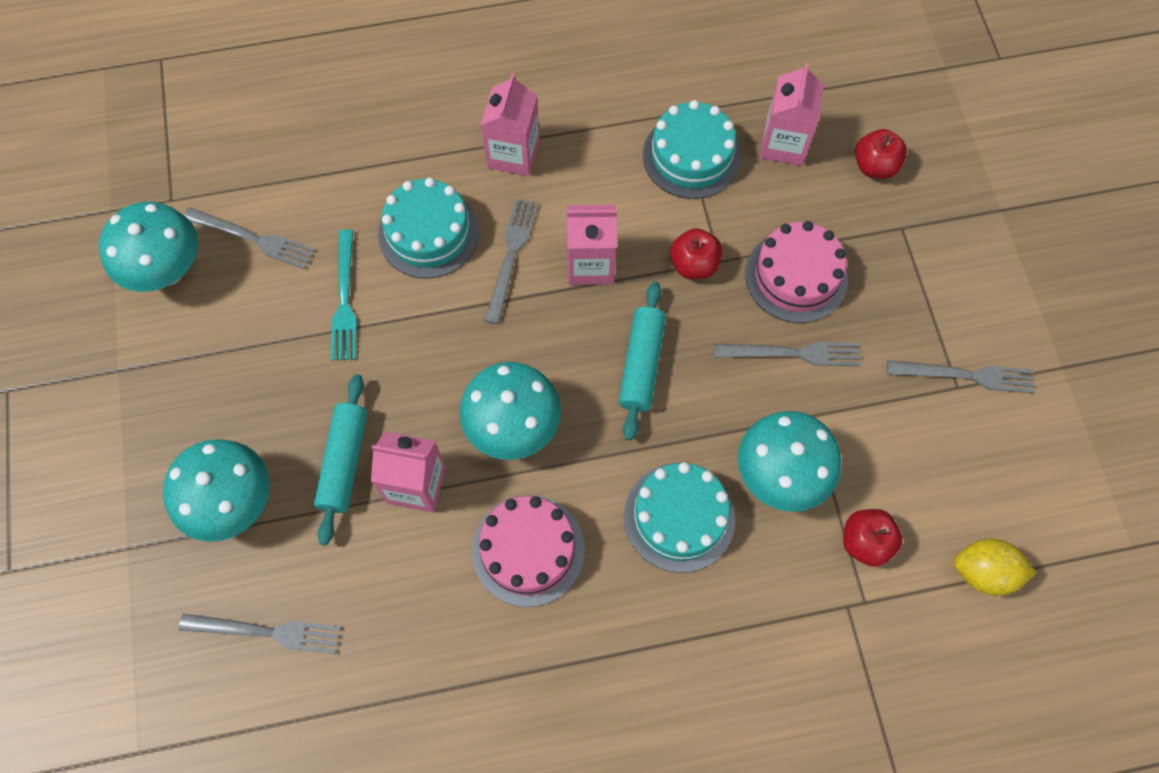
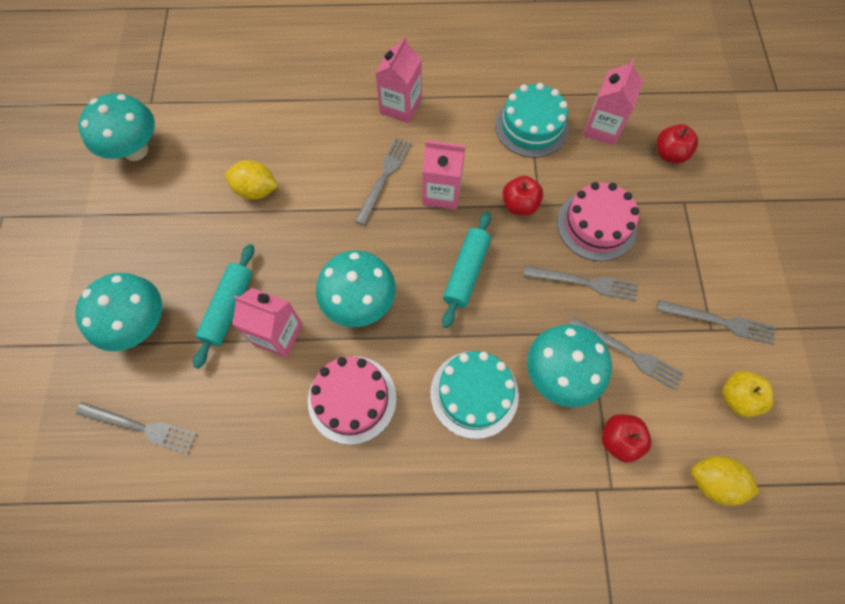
camera: 10 degrees right, 0 degrees up
grey fork [184,207,315,269] -> grey fork moved to [570,317,684,390]
turquoise fork [331,229,357,361] -> yellow lemon [225,160,278,200]
turquoise cake [378,177,479,279] -> none
none -> yellow apple [722,371,774,417]

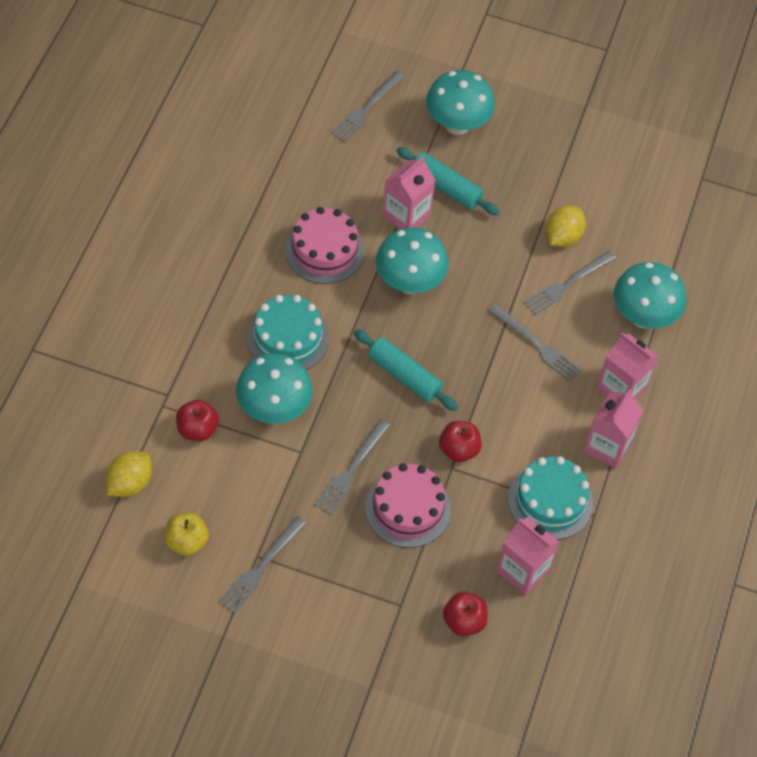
camera: 105 degrees right, 10 degrees down
turquoise mushroom [78,93,155,161] -> turquoise mushroom moved to [613,262,686,329]
pink carton [422,140,466,210] -> pink carton moved to [583,389,644,468]
grey fork [570,317,684,390] -> grey fork moved to [524,251,616,315]

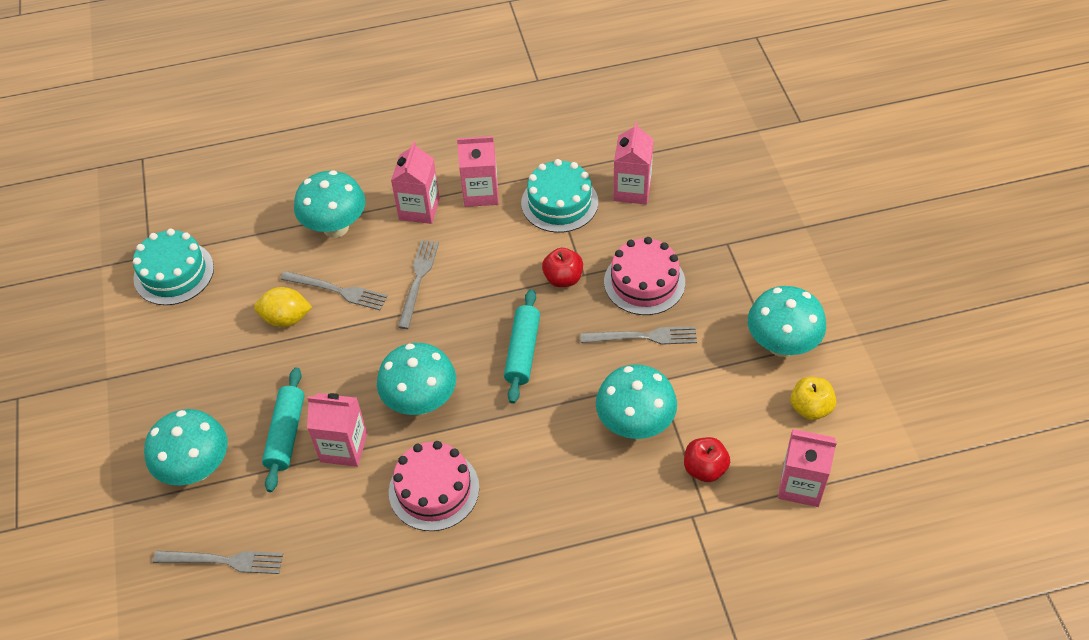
camera: 115 degrees left, 5 degrees down
yellow lemon [105,451,152,497] -> pink carton [778,429,837,507]
grey fork [219,516,306,613] -> turquoise mushroom [748,286,826,357]
turquoise cake [247,295,329,370] -> turquoise cake moved to [133,229,214,305]
red apple [443,592,488,636] -> none

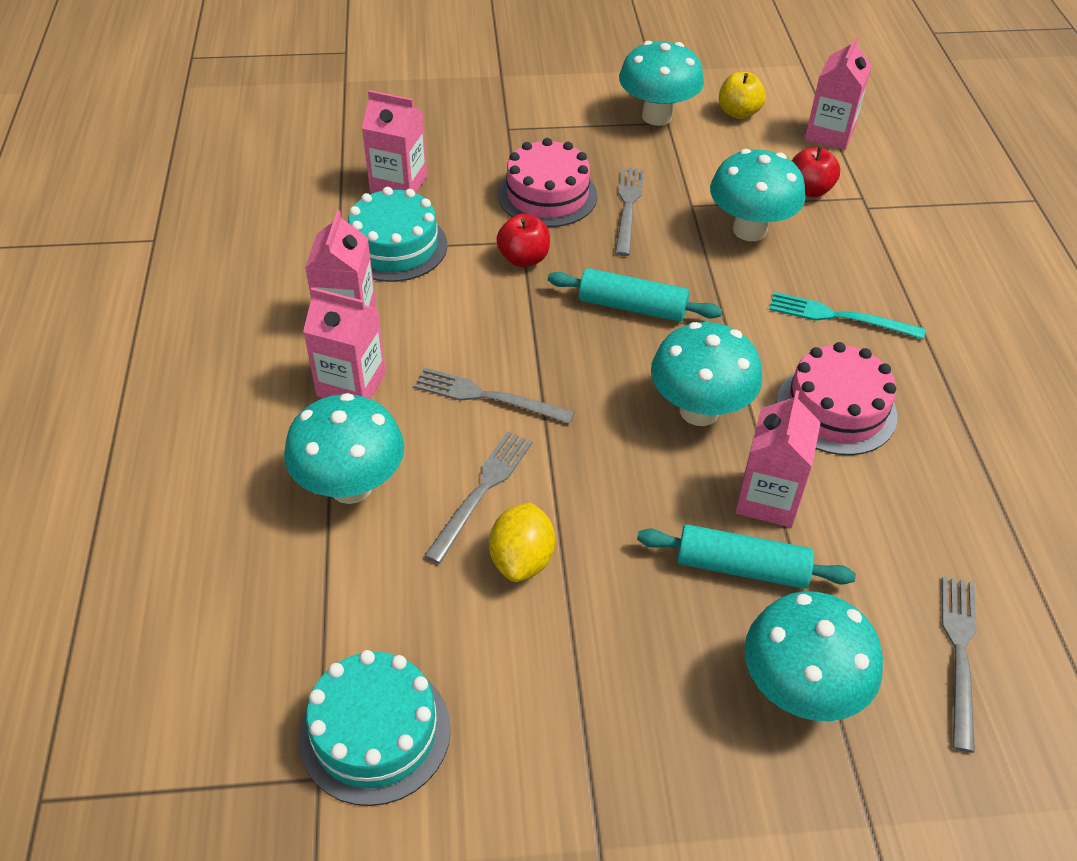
camera: 85 degrees left, 5 degrees down
none -> turquoise fork [769,292,926,339]

